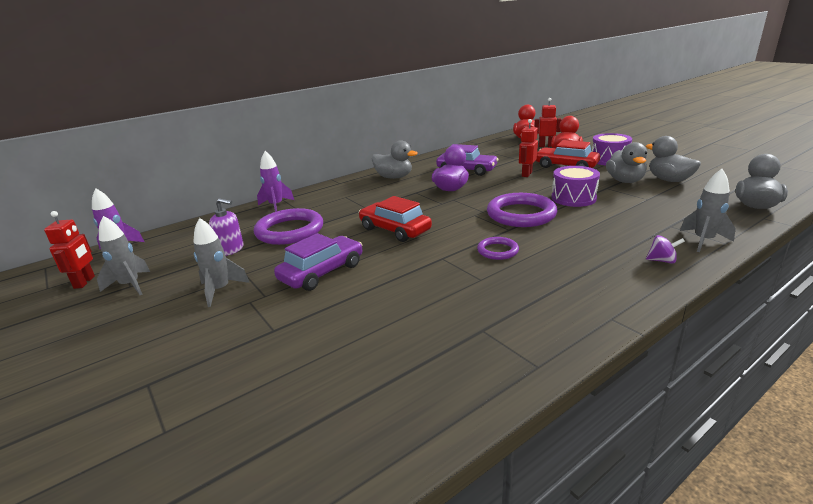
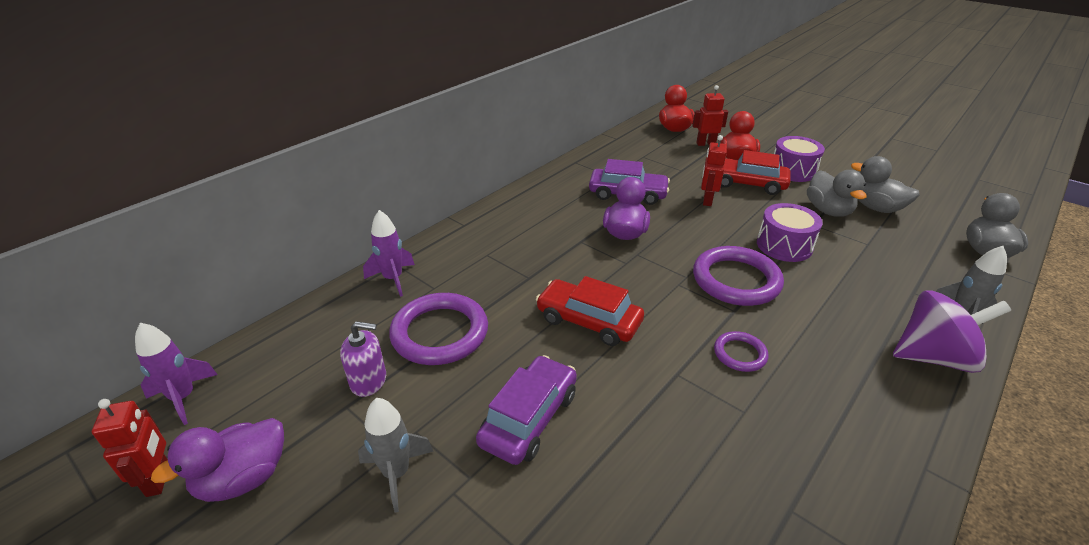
camera: 15 degrees left, 10 degrees up
grey rocket [97,216,150,295] -> purple duck [151,418,284,502]
grey duck [372,140,418,179] -> none
purple spinning top [646,235,685,264] -> purple spinning top [893,290,1011,373], size x2.32

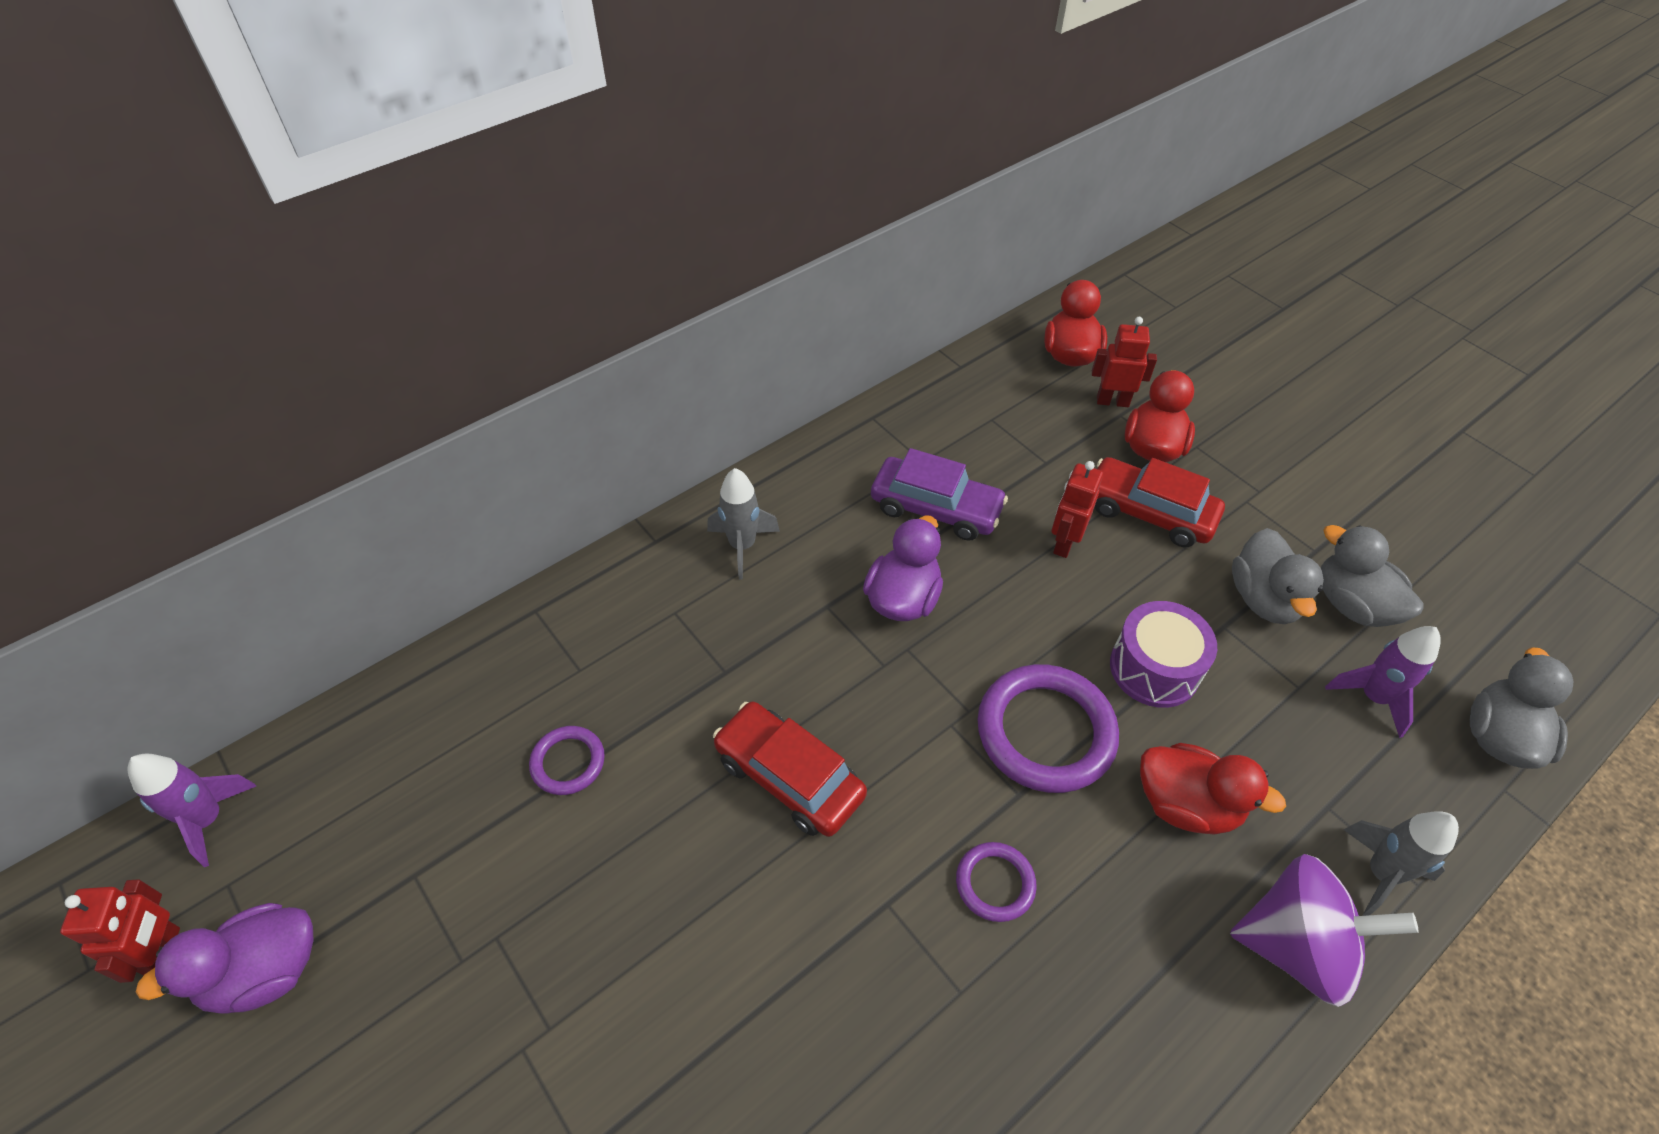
camera: 10 degrees right, 15 degrees up
purple soap dispenser [340,321,386,397] -> none
grey rocket [358,398,434,513] -> grey rocket moved to [707,468,780,580]
purple rocket [363,210,415,297] -> purple rocket moved to [1325,626,1441,738]
purple ring [389,293,488,365] -> purple ring [529,726,605,795], size x0.52
purple car [476,355,577,465] -> none
purple drum [774,136,825,182] -> none
none -> red duck [1140,743,1286,834]

